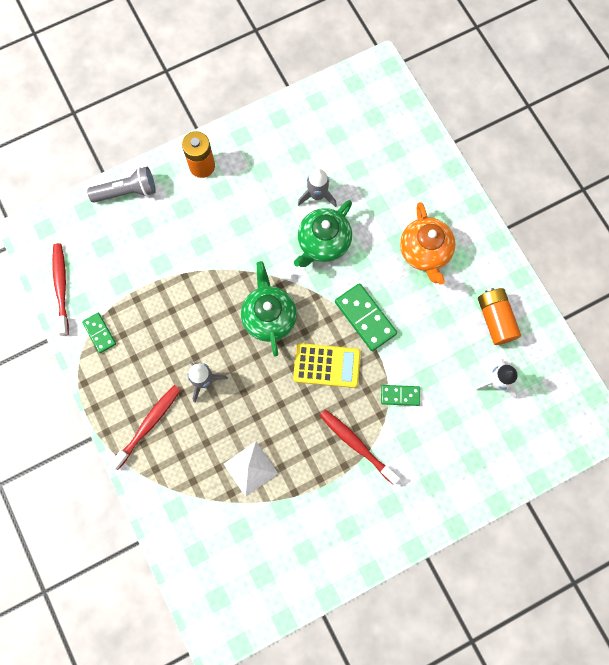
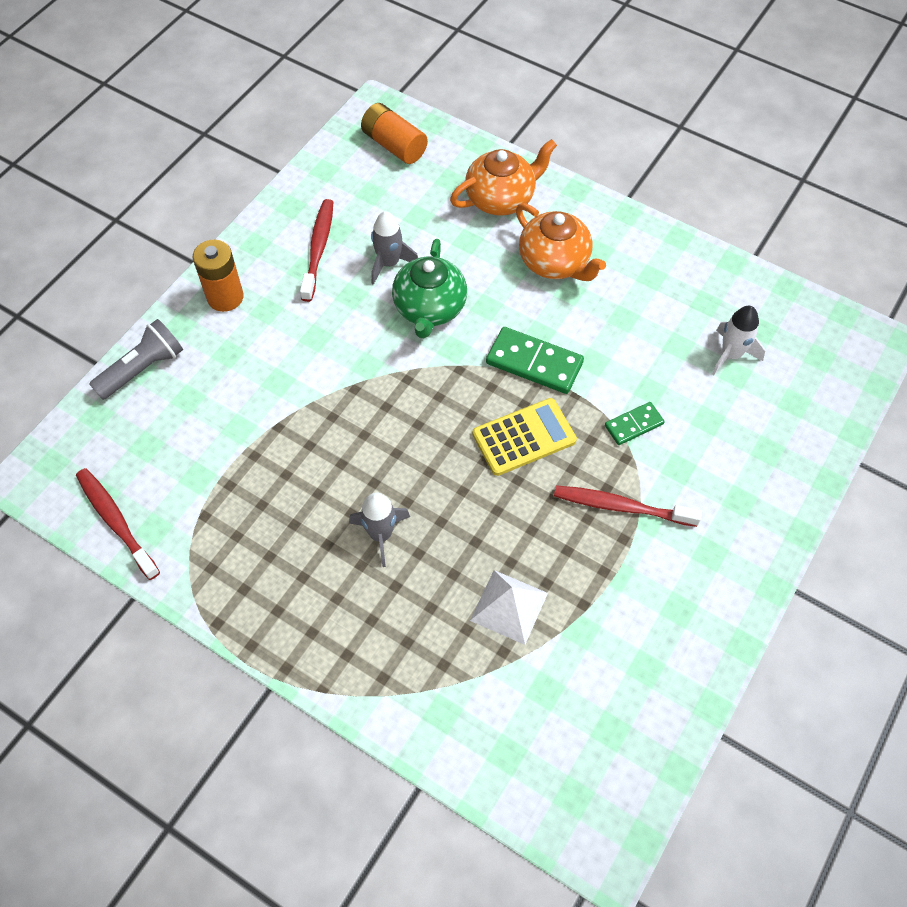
camera: 30 degrees left, 15 degrees down
green domino [82,313,116,353] -> none
red toothbrush [109,385,181,470] -> red toothbrush moved to [300,199,333,302]
green teapot [241,261,297,357] -> none
orange battery [478,288,521,345] -> orange battery moved to [361,103,428,164]
none -> orange teapot [450,139,557,216]

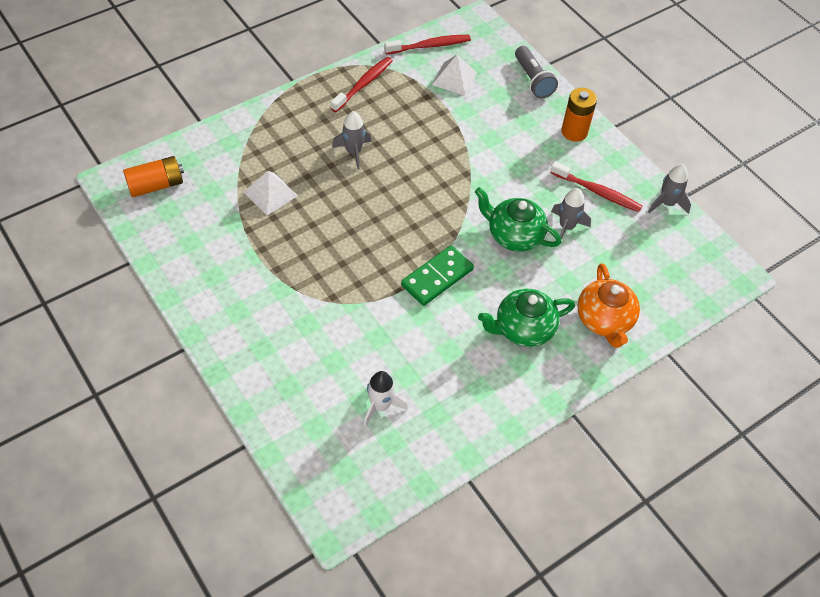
camera: 110 degrees right, 5 degrees down
orange battery [361,103,428,164] -> orange battery moved to [123,156,184,197]
yellow calculator [472,398,577,476] -> none
orange teapot [516,203,606,281] -> green teapot [478,289,575,347]
red toothbrush [554,485,702,527] -> red toothbrush moved to [331,57,393,112]
green domino [605,402,665,445] -> none
none -> white pyramid [432,55,477,95]
none -> grey rocket [648,164,691,214]

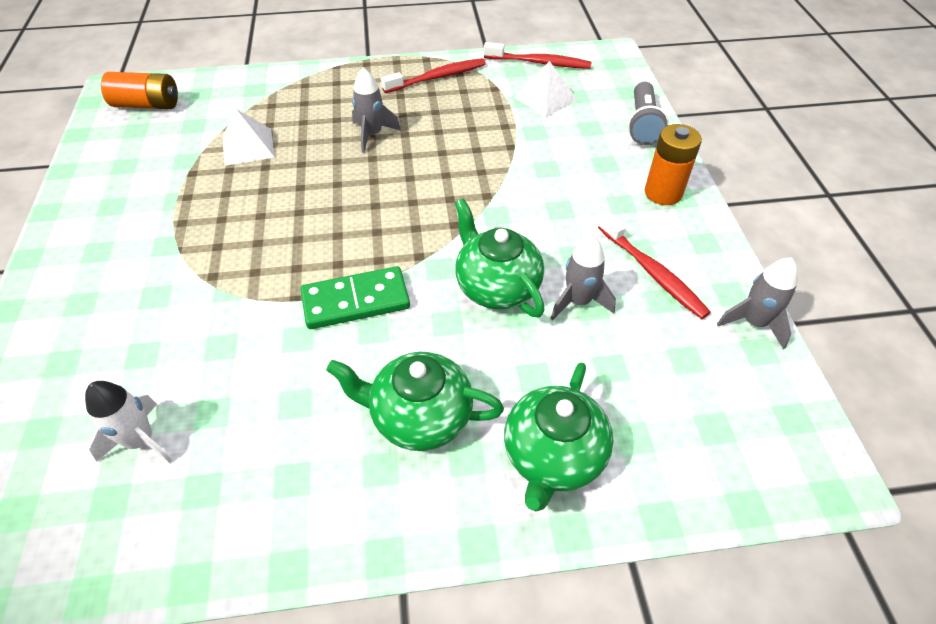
camera: 30 degrees right, 5 degrees down
orange teapot [577,263,640,348] -> green teapot [504,362,613,511]

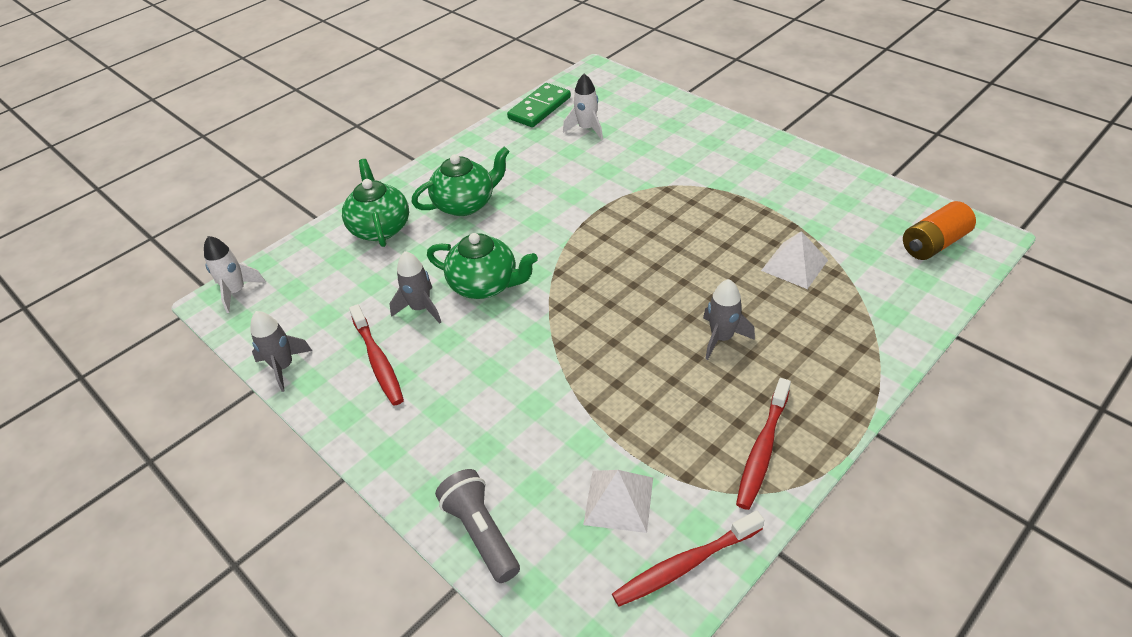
camera: 145 degrees right, 5 degrees down
green domino [300,266,410,329] -> green domino moved to [507,83,571,127]
red toothbrush [598,213,711,319] -> red toothbrush turned 135 degrees counterclockwise [349,304,404,405]
orange battery [645,124,702,205] -> none
none -> white rocket [204,236,265,313]

